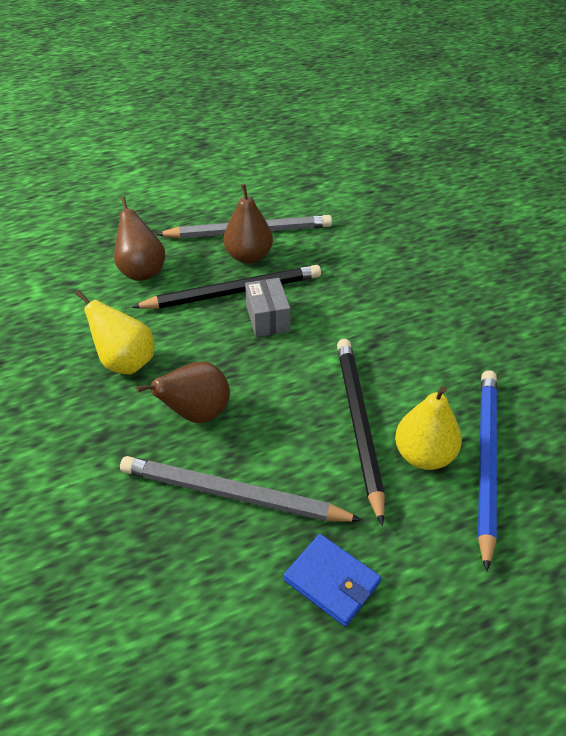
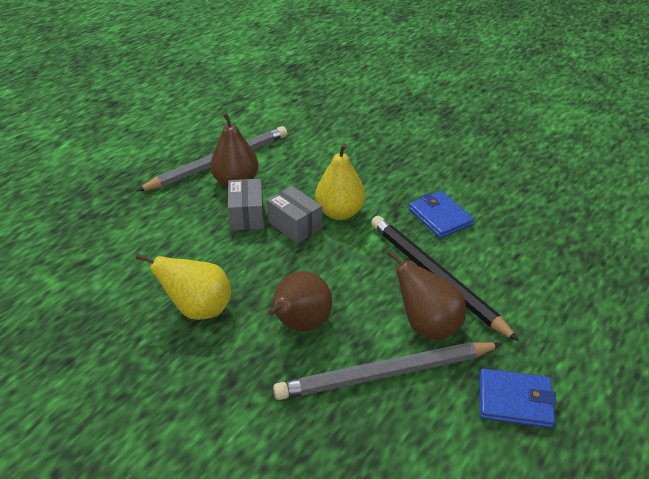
camera: 30 degrees left, 5 degrees down
brown pear [114,197,165,281] -> brown pear moved to [387,250,466,339]
black pencil [131,265,321,309] -> grey box [228,179,264,231]
yellow pear [395,386,462,470] -> yellow pear moved to [315,143,365,220]
blue pencil [478,370,497,572] -> none
none -> blue wallet [409,191,474,238]

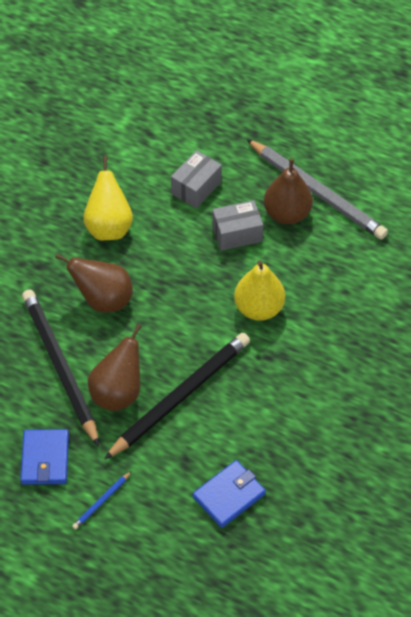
camera: 80 degrees right, 15 degrees up
grey box [267,186,322,244] -> grey box moved to [171,150,222,208]
grey pencil [273,342,502,400] -> black pencil [22,289,99,446]
blue wallet [409,191,474,238] -> blue wallet moved to [193,460,266,528]
none -> blue pencil [72,471,132,530]

